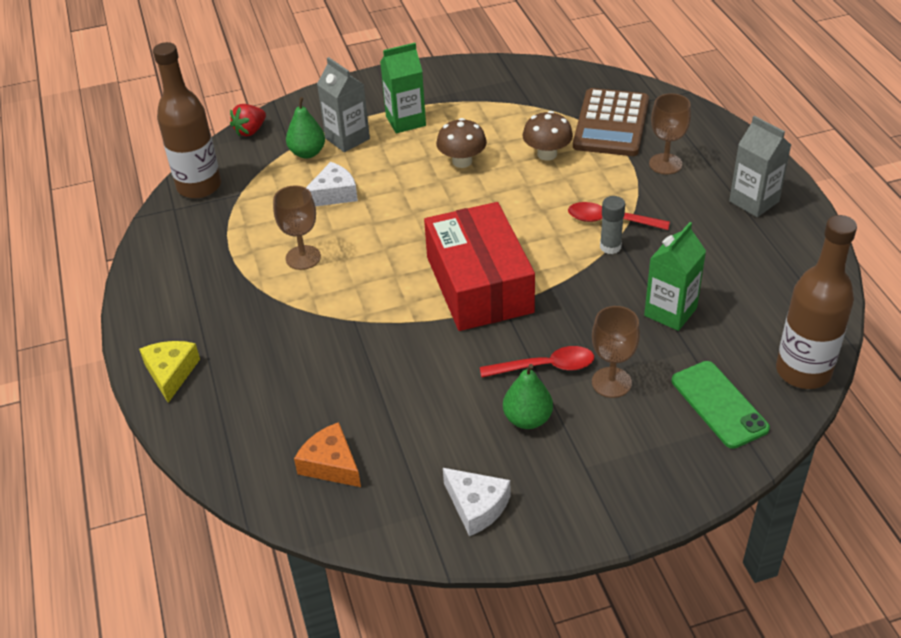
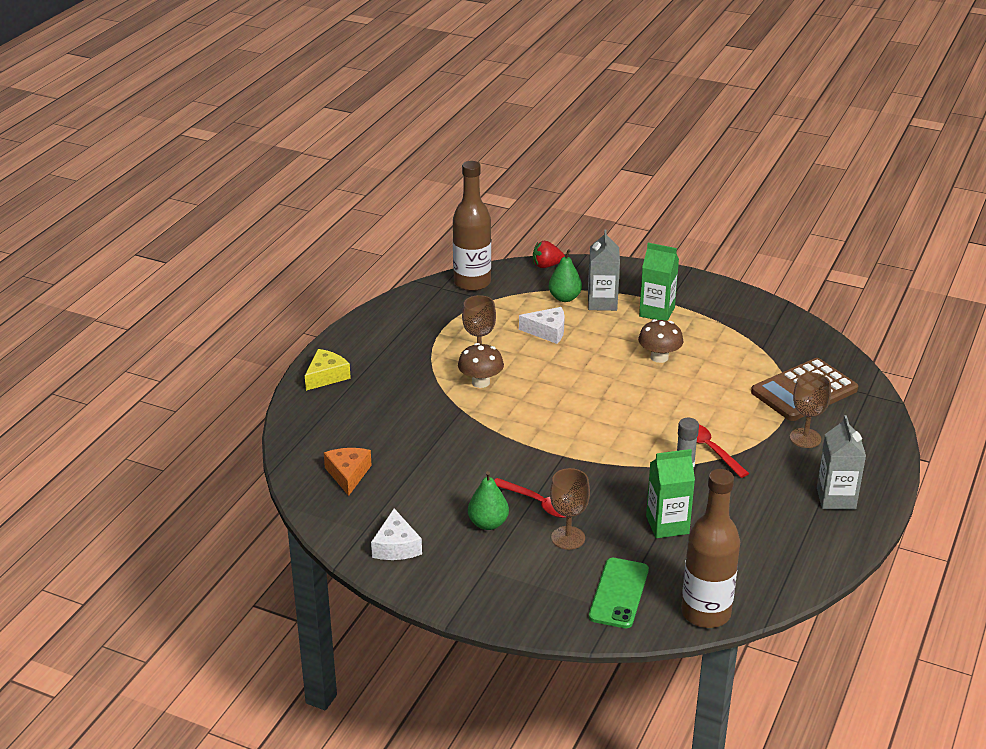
camera: 40 degrees right, 10 degrees down
red box [424,202,535,331] -> none
brown mushroom [522,111,573,161] -> brown mushroom moved to [458,343,504,388]

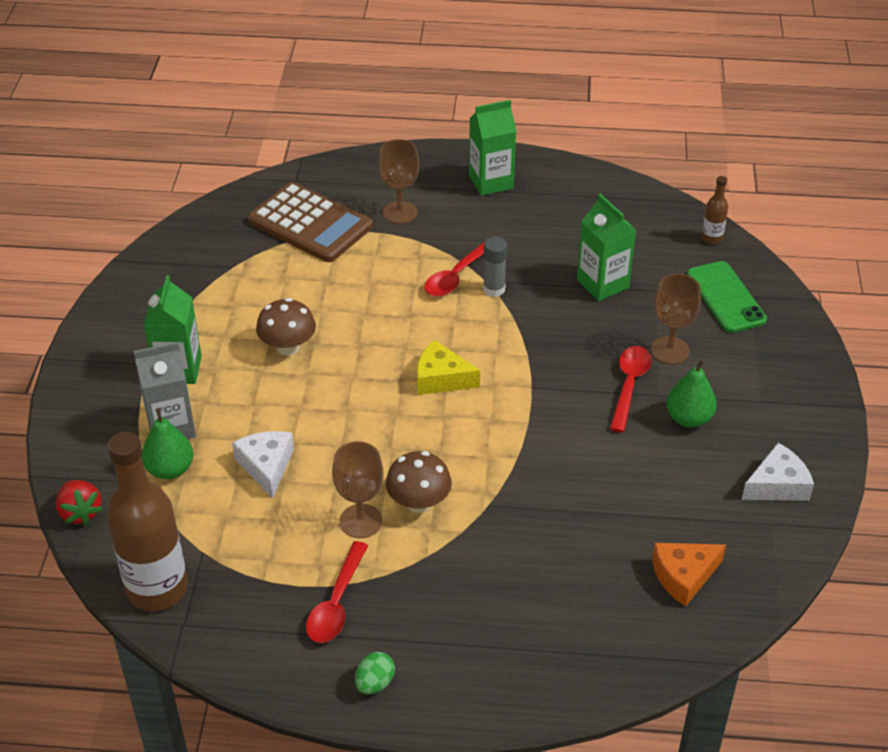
camera: 110 degrees left, 10 degrees up
yellow cheese [305,349,351,391] -> yellow cheese moved to [417,340,480,395]
green phone [589,558,649,628] -> green phone turned 75 degrees clockwise [687,261,767,333]
brown bottle [681,469,740,628] -> brown bottle [702,176,728,244], size x0.43
grey carton [817,415,866,509] -> green carton [469,100,517,196]
none -> red spoon [306,541,368,643]
none -> green egg [355,652,395,694]

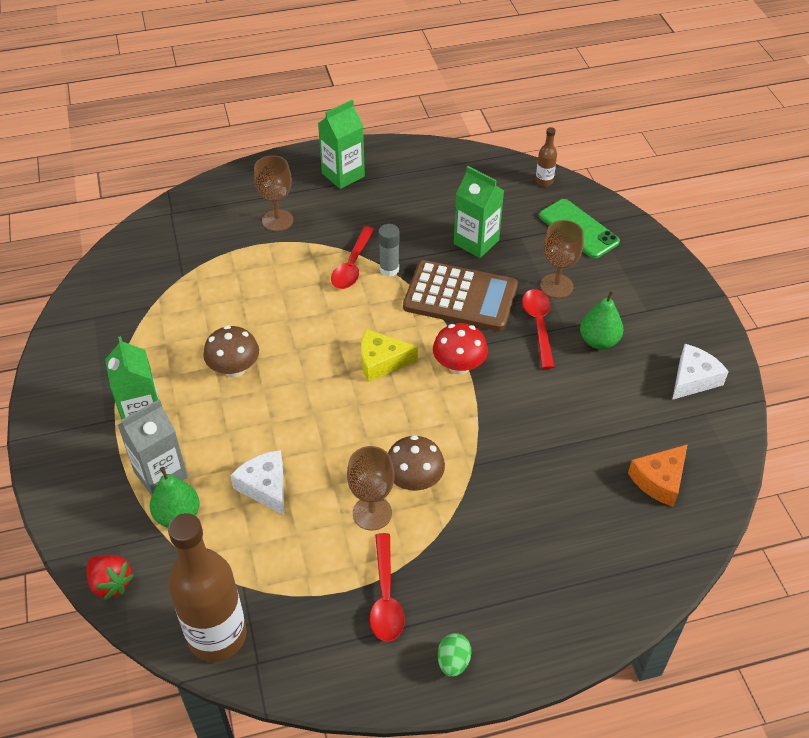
camera: 20 degrees left, 5 degrees up
brown calculator [248,182,373,262] -> brown calculator moved to [403,260,518,331]
none -> red mushroom [433,323,488,375]

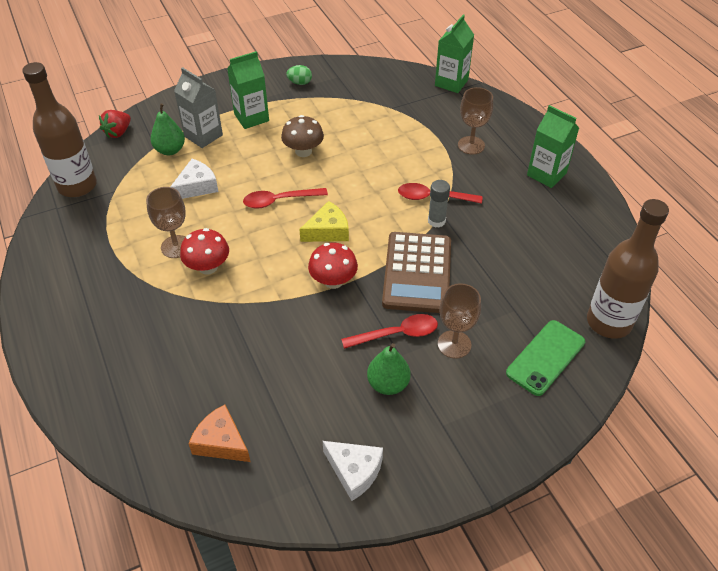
camera: 80 degrees right, 0 degrees up
yellow cheese [361,329,418,382] -> yellow cheese turned 75 degrees clockwise [299,201,349,242]
red spoon [370,533,405,642] -> red spoon moved to [243,188,328,209]
brown mushroom [388,435,445,491] -> red mushroom [180,228,229,275]
green egg [438,633,471,677] -> green egg moved to [286,65,312,85]
green carton [454,166,504,258] -> green carton moved to [435,14,474,93]
brown bottle [535,127,557,186] -> brown bottle [587,199,669,339], size x2.32

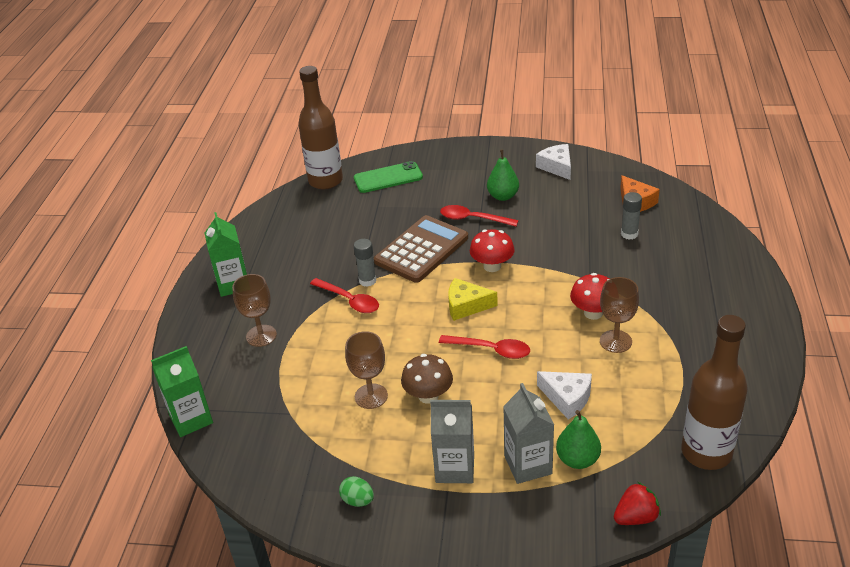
camera: 145 degrees left, 10 degrees down
white cheese [170,159,218,199] -> white cheese turned 135 degrees counterclockwise [537,371,592,419]
green carton [227,51,269,129] -> grey carton [430,400,474,483]
brown goblet [438,283,481,359] -> brown goblet moved to [345,331,388,409]
none -> grey glue stick [621,192,642,240]

